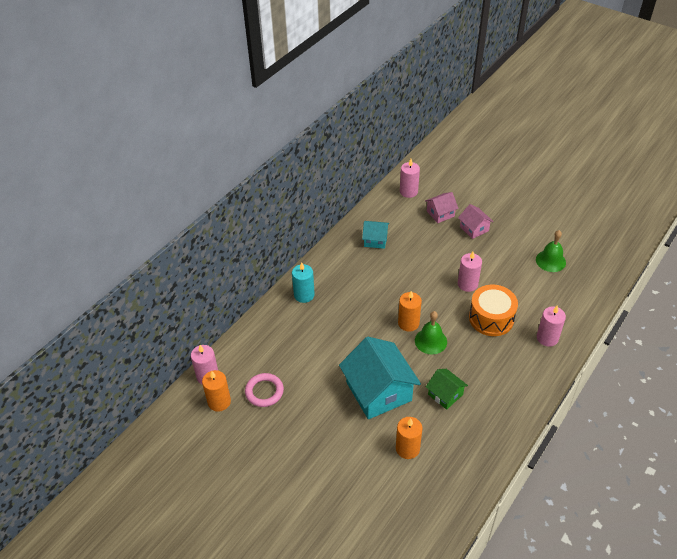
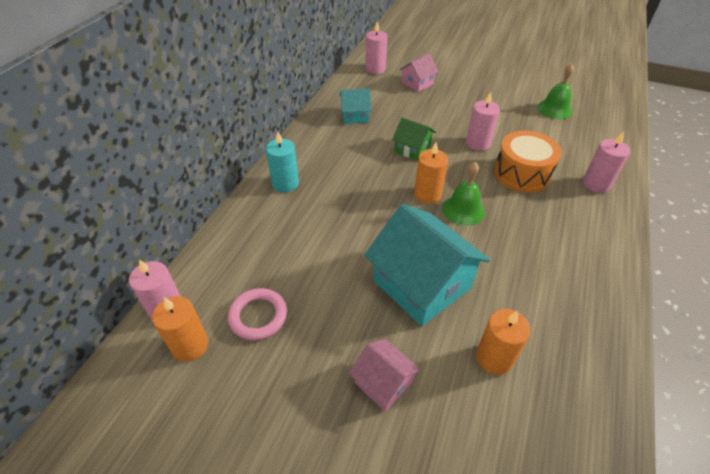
camera: 15 degrees left, 0 degrees up
green house [426,369,468,410] -> green house moved to [392,117,436,161]
pink house [458,204,494,239] -> pink house moved to [349,339,421,411]

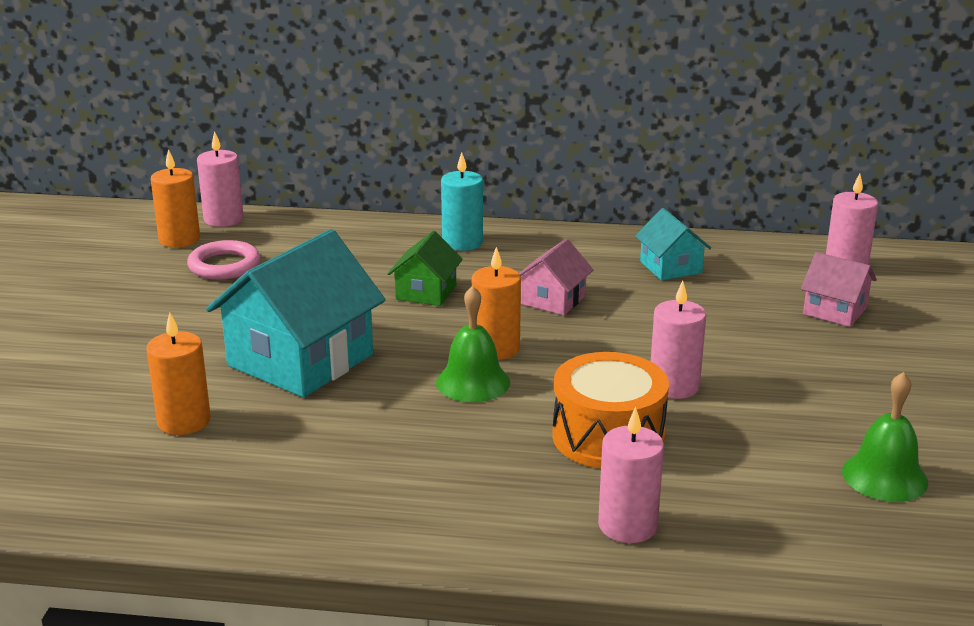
camera: 75 degrees right, 20 degrees down
pink house [349,339,421,411] -> pink house moved to [519,239,593,315]
green house [392,117,436,161] -> green house moved to [388,231,463,306]

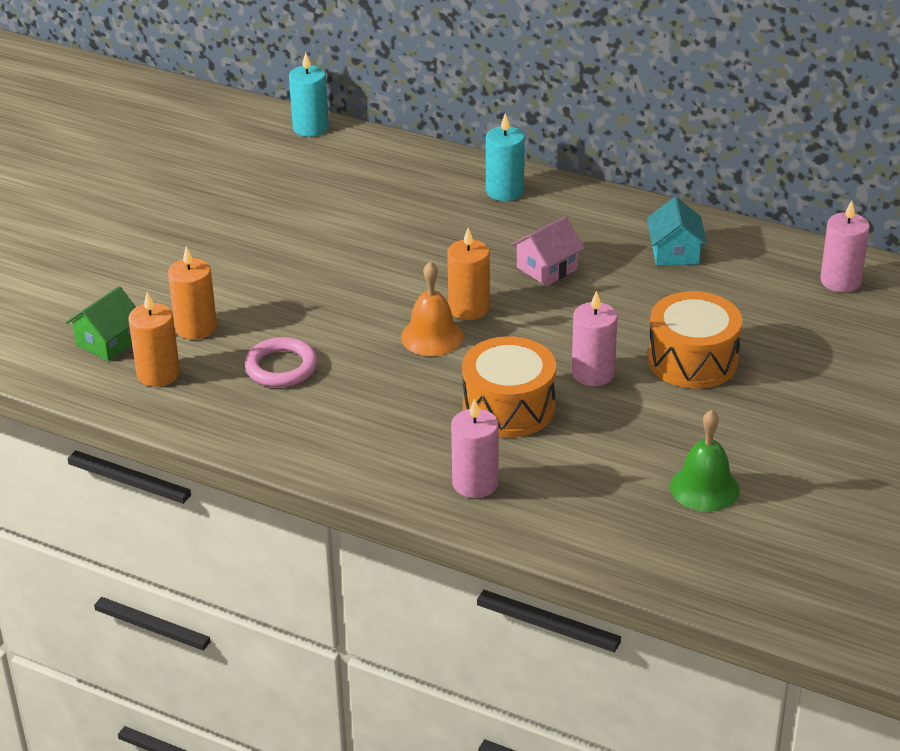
camera: 20 degrees right, 10 degrees up
orange candle [151,149,200,248] -> orange candle moved to [128,292,180,387]
pink ring [187,240,260,280] -> pink ring moved to [244,337,317,387]
pink candle [197,131,244,227] -> turquoise candle [289,52,329,137]
turquoise house [206,229,385,397] -> none
green house [388,231,463,306] -> green house moved to [66,286,136,361]
green bell [436,286,510,402] -> orange bell [401,262,464,356]
pink house [801,252,877,327] -> none
none -> orange drum [648,291,742,389]

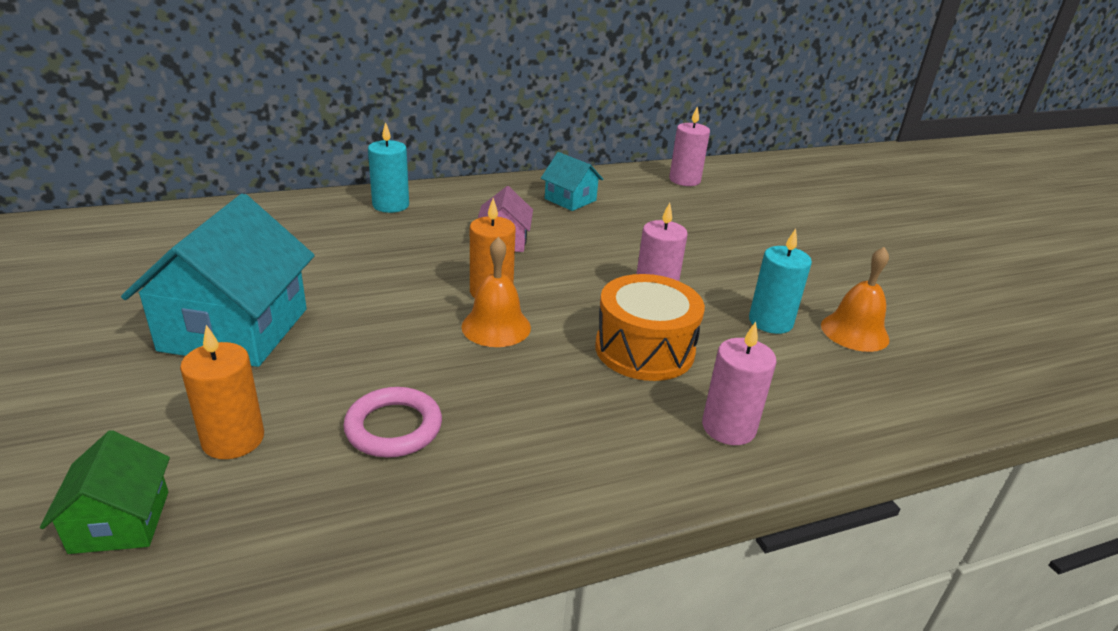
camera: 50 degrees left, 5 degrees down
orange candle [128,292,180,387] -> none
turquoise candle [289,52,329,137] -> turquoise candle moved to [749,229,812,334]
orange drum [648,291,742,389] -> none
green bell [670,410,740,512] -> orange bell [821,247,889,352]
none -> turquoise house [121,194,315,367]

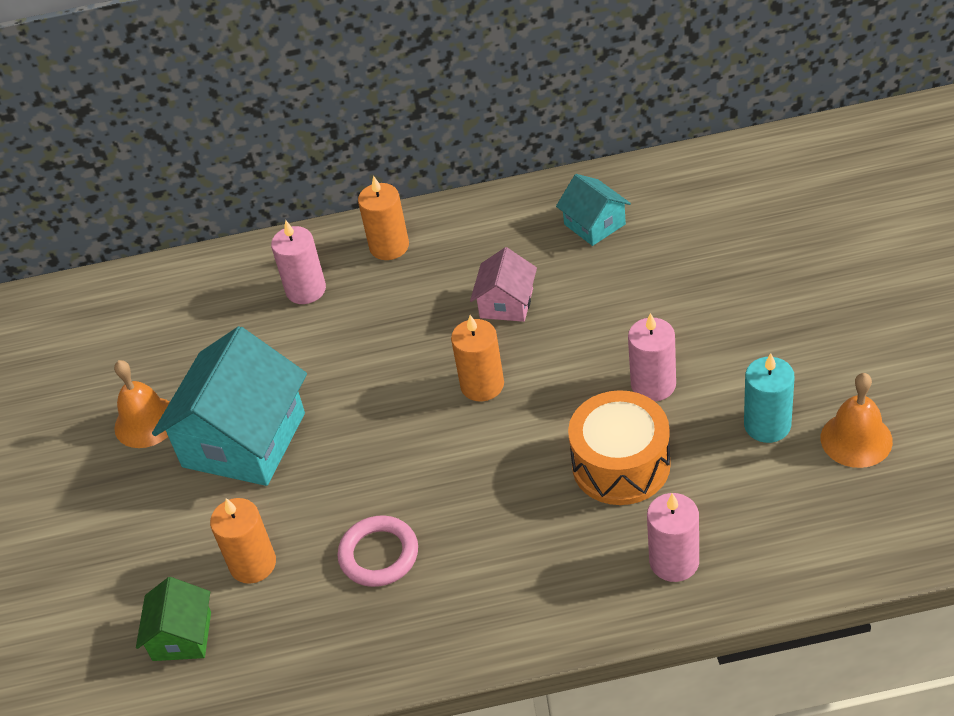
camera: 20 degrees right, 15 degrees up
turquoise candle [368,122,409,213] -> orange candle [358,175,409,260]
orange bell [462,237,531,347] -> orange bell moved to [114,360,170,448]
pink candle [669,106,710,186] -> pink candle moved to [271,220,326,304]

